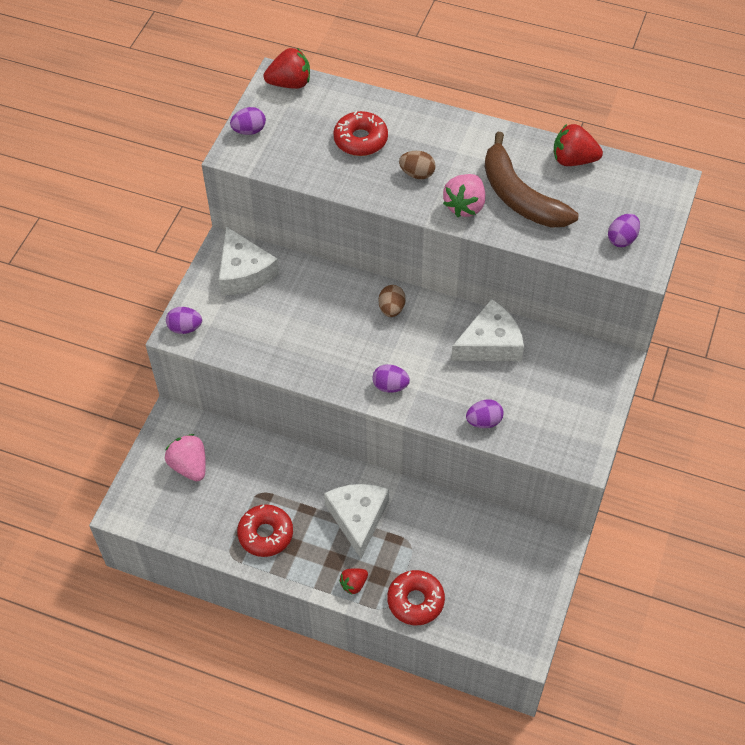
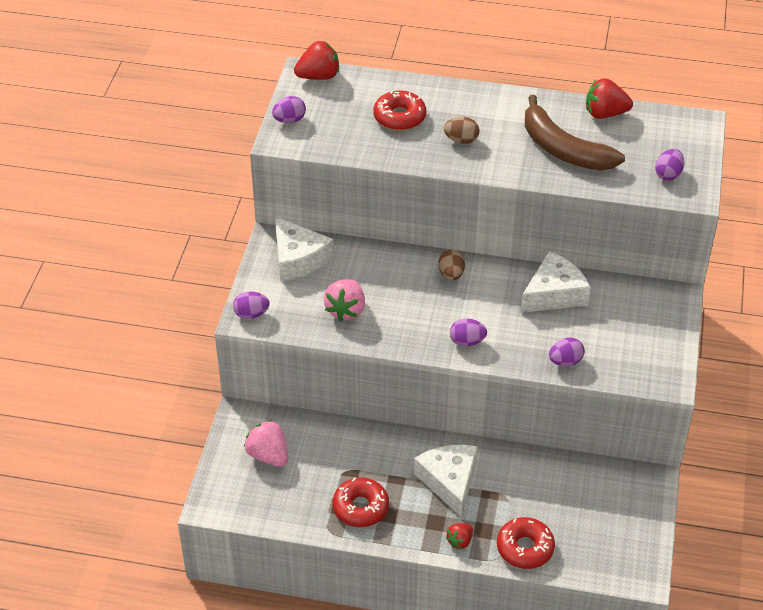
camera: 10 degrees left, 10 degrees down
pink strawberry [443,174,485,217] -> pink strawberry moved to [324,279,365,321]

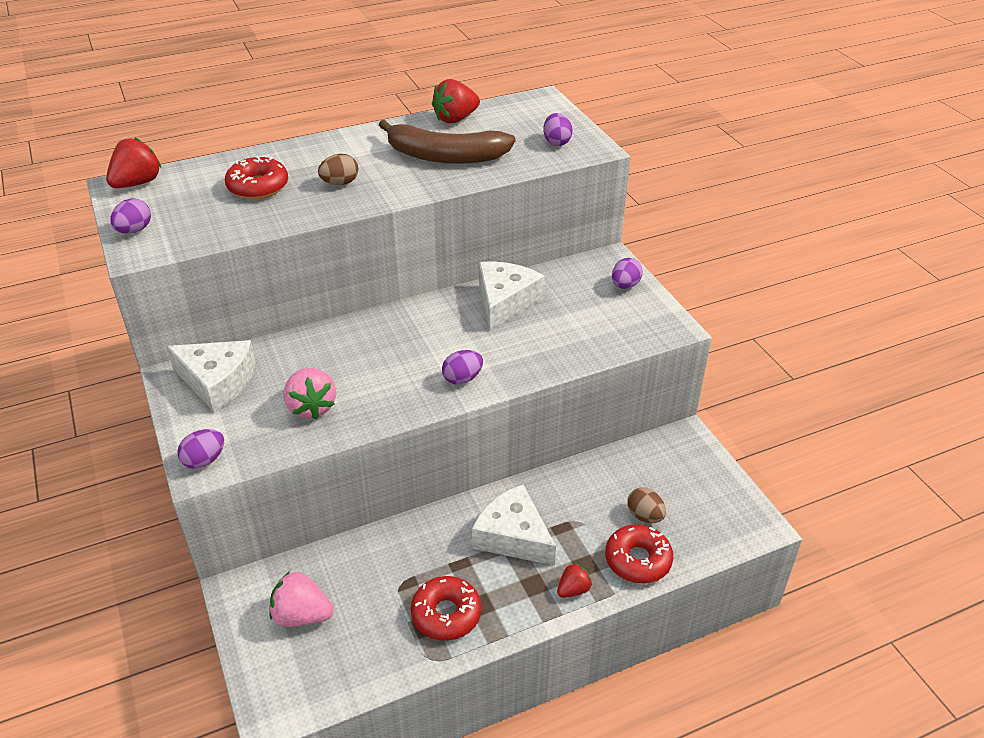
camera: 35 degrees left, 5 degrees down
brown egg [438,250,465,280] -> brown egg moved to [627,487,666,523]
red strawberry [446,523,473,549] -> red strawberry turned 135 degrees counterclockwise [557,563,592,598]
purple egg [549,338,585,366] -> purple egg moved to [612,258,643,289]

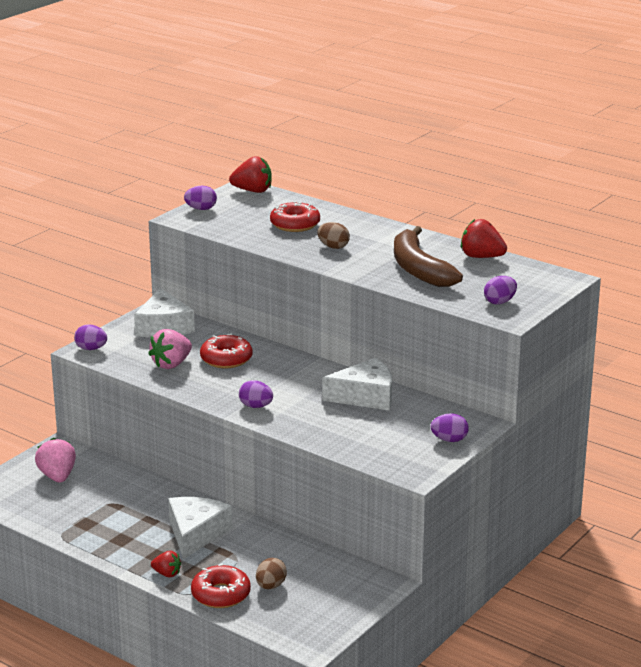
camera: 60 degrees right, 15 degrees down
red donut [410,576,482,641] -> red donut moved to [200,334,252,368]

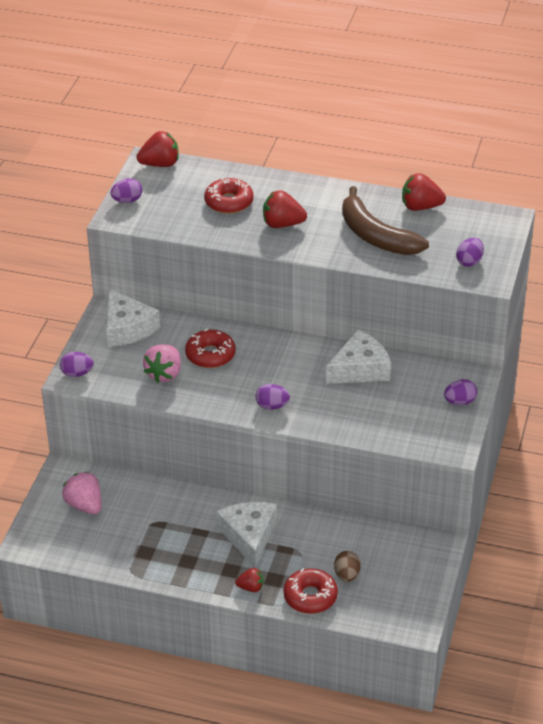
camera: 20 degrees left, 15 degrees up
brown egg [317,222,350,249] -> red strawberry [263,190,307,228]

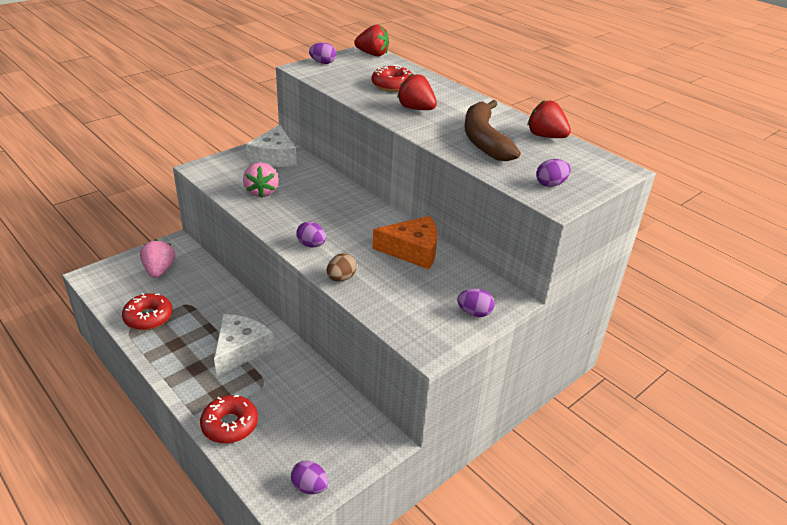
camera: 30 degrees right, 5 degrees down
purple egg [60,352,94,377] -> purple egg moved to [291,460,328,494]
pink strawberry [143,344,181,383] -> pink strawberry turned 60 degrees counterclockwise [243,163,279,198]
red donut [185,329,236,368] -> red donut moved to [122,293,173,330]
red strawberry [235,568,264,592] -> none
white cheese [326,329,391,384] -> orange cheese [373,216,438,269]
brown egg [334,551,361,582] -> brown egg moved to [327,253,357,282]

